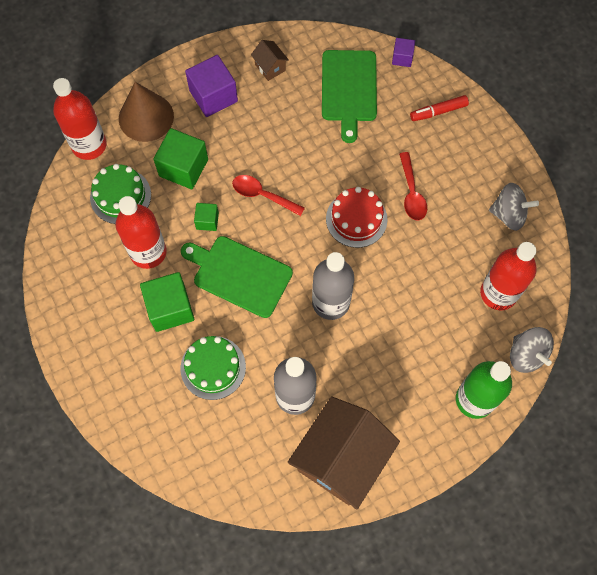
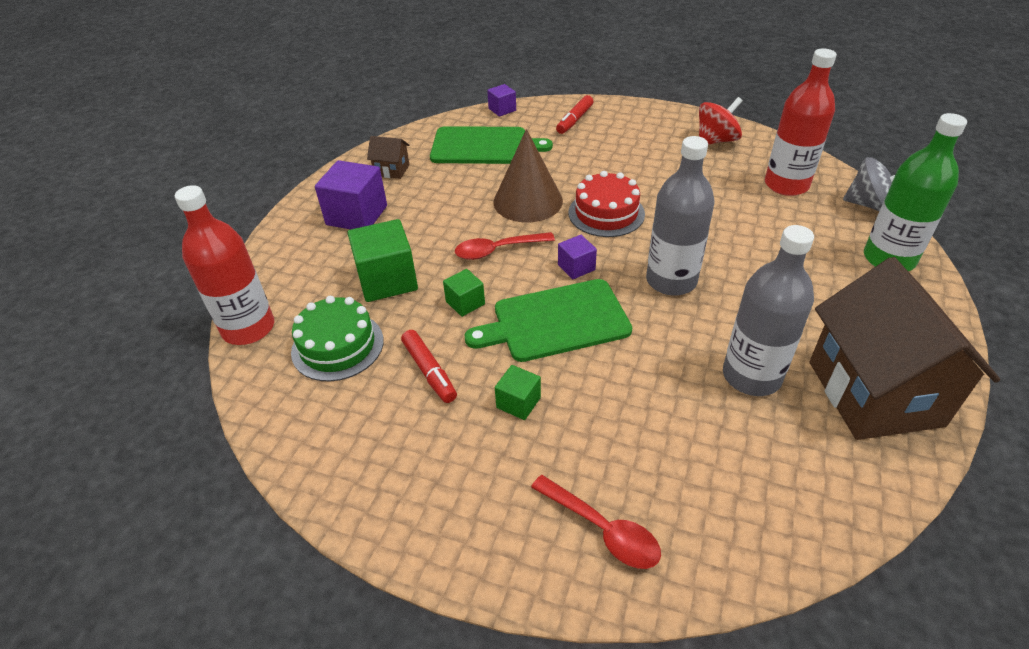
camera: 40 degrees left, 25 degrees down
red bottle [116,196,166,269] -> red marker [401,330,457,403]
brown cone [119,82,174,142] -> brown cone moved to [493,129,563,222]
green cube [140,272,194,332] -> green cube [495,365,541,420], size x0.53
green cake [180,336,246,400] -> none
green cutting board [322,50,377,143] -> green cutting board turned 45 degrees counterclockwise [430,126,553,164]
red spoon [399,152,427,221] -> red spoon moved to [531,475,661,569]
grey spinning top [489,183,539,231] -> red spinning top [699,97,743,145]
none -> purple cube [558,235,597,279]

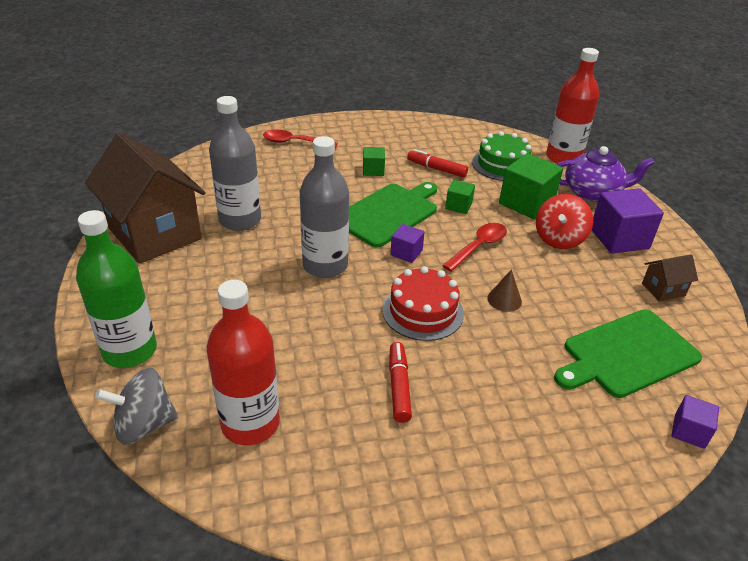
camera: 145 degrees right, 5 degrees down
brown cone [493,129,563,222] -> brown cone [487,269,522,312], size x0.46
red marker [556,95,593,134] -> red marker moved to [389,342,412,423]
red spinning top [699,97,743,145] -> red spinning top moved to [536,194,593,249]
none -> purple teapot [556,146,655,202]

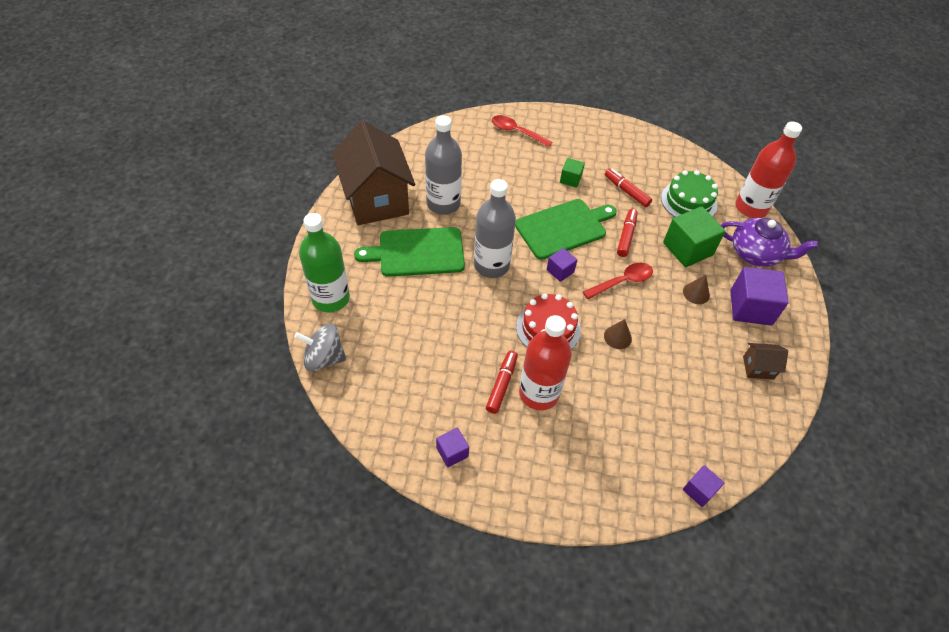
camera: 20 degrees right, 15 degrees up
red bottle [207,280,280,445] -> red bottle moved to [519,315,572,410]
green cube [445,180,475,214] -> red marker [617,209,638,257]
red spinning top [536,194,593,249] -> brown cone [683,275,710,304]
green cutting board [554,309,702,398] -> green cutting board moved to [354,227,465,277]
none -> purple cube [436,428,469,467]

